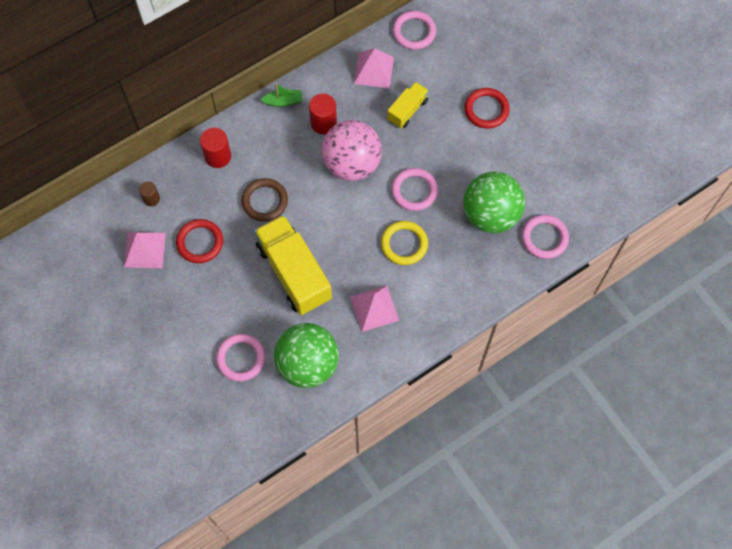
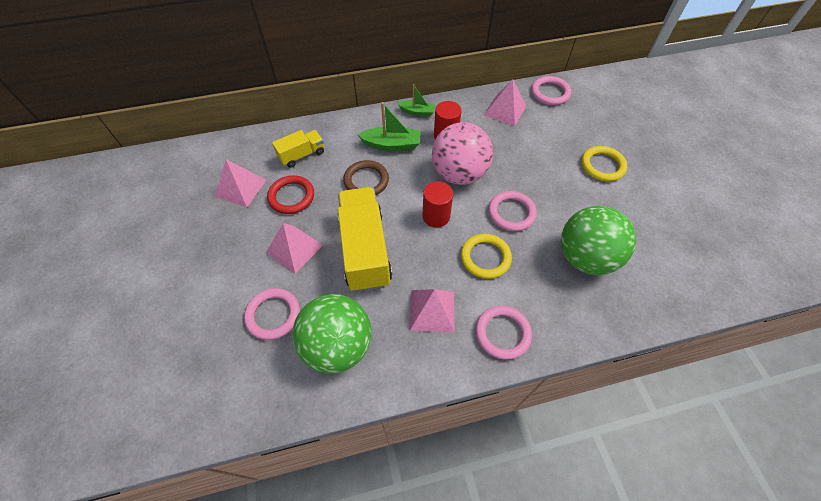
camera: 20 degrees right, 10 degrees down
brown cylinder [139,181,160,206] -> none
red cylinder [200,128,231,168] -> red cylinder moved to [422,181,453,228]
yellow truck [387,82,429,128] -> yellow truck moved to [272,130,324,168]
red ring [464,88,510,129] -> yellow ring [581,146,627,182]
pink ring [522,215,569,259] -> pink ring moved to [476,306,532,360]
none -> pink pyramid [266,223,323,274]
none -> green boat [358,102,421,151]

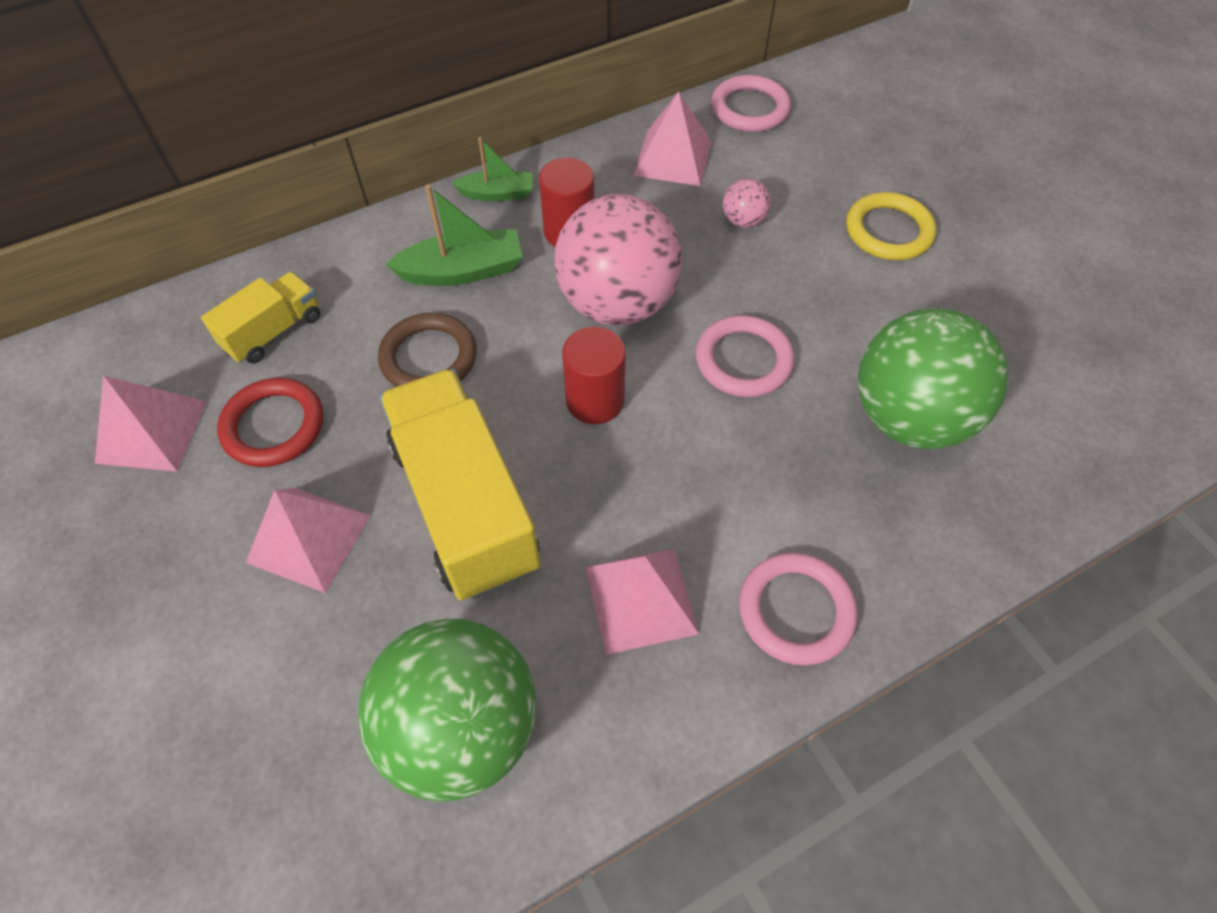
camera: 15 degrees left, 0 degrees up
pink ring [244,288,300,340] -> none
yellow ring [461,234,512,279] -> none
none -> pink ball [723,178,771,228]

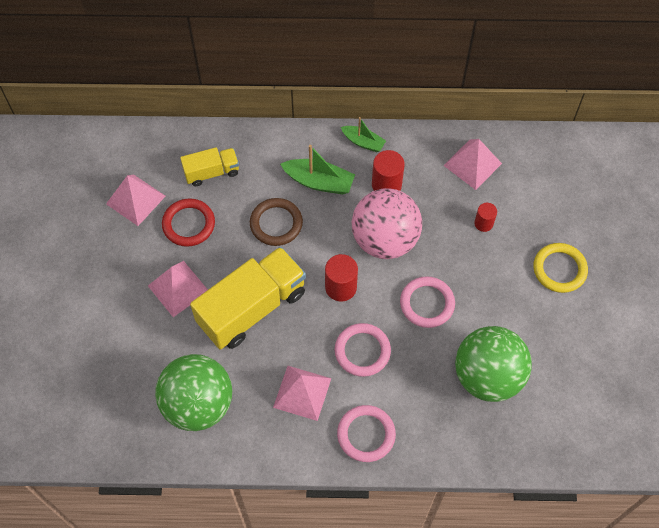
camera: 30 degrees right, 5 degrees up
yellow truck [379,368,541,600] -> yellow truck turned 45 degrees clockwise [190,247,306,350]
pink ring [711,75,791,132] -> pink ring moved to [335,323,391,377]
pink ball [723,178,771,228] -> red cylinder [474,203,497,232]

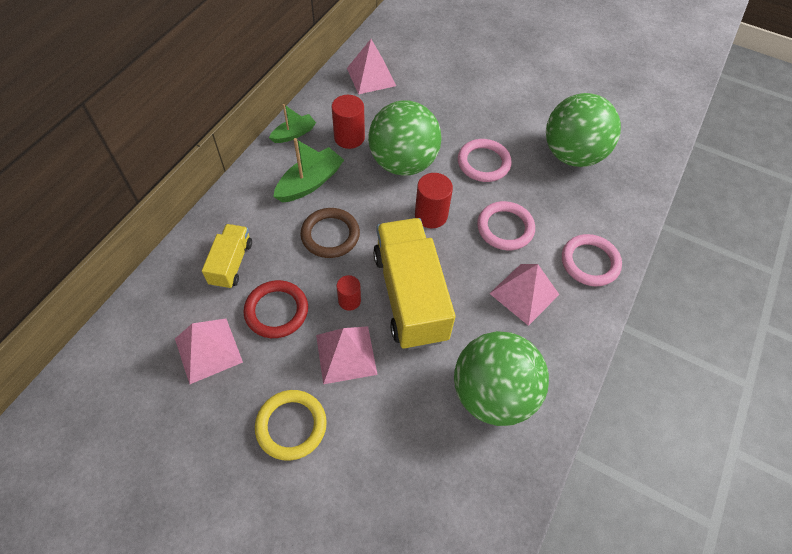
camera: 65 degrees left, 5 degrees down
pink ball [352,188,422,259] -> green ball [368,100,441,176]
red cylinder [474,203,497,232] -> red cylinder moved to [336,275,361,311]
yellow ring [533,243,588,293] -> yellow ring moved to [255,390,327,461]

